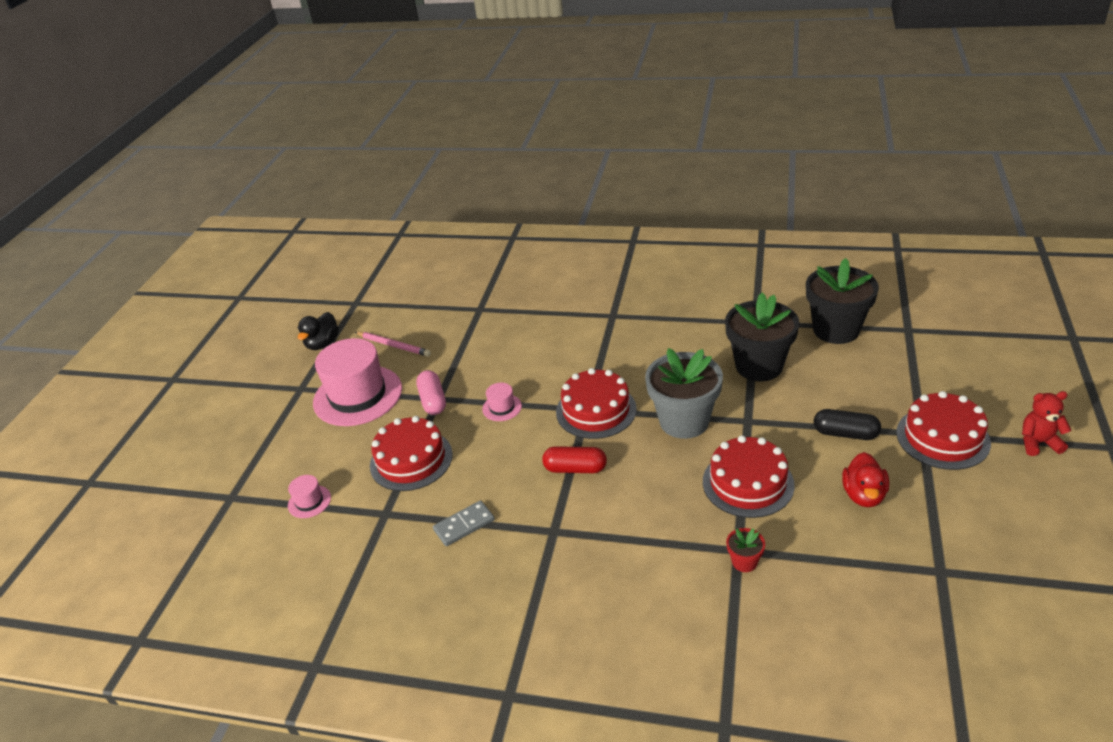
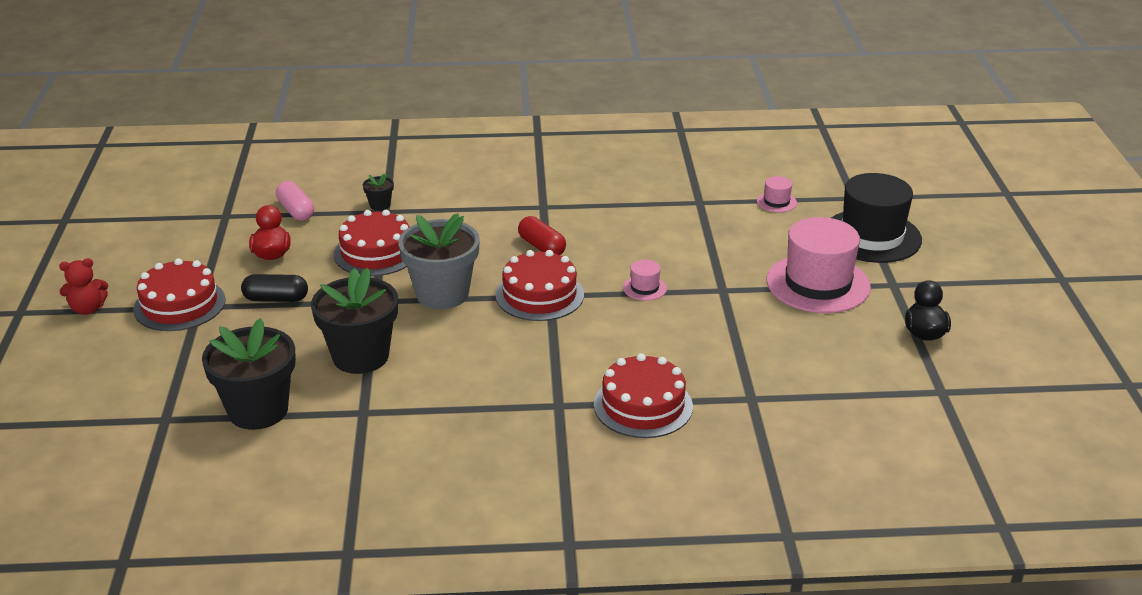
camera: 160 degrees right, 5 degrees down
pink pencil [355,332,431,357] -> none
red cake [370,416,453,491] -> red cake moved to [594,353,693,438]
pink capsule [416,370,446,415] -> pink capsule moved to [276,181,314,221]
grey domino [433,500,495,546] -> none
red capsule [542,446,607,473] -> red capsule turned 60 degrees clockwise [518,216,566,255]
red flower pot [726,528,765,572] -> black flower pot [363,173,394,211]
none -> black hat [831,173,922,263]

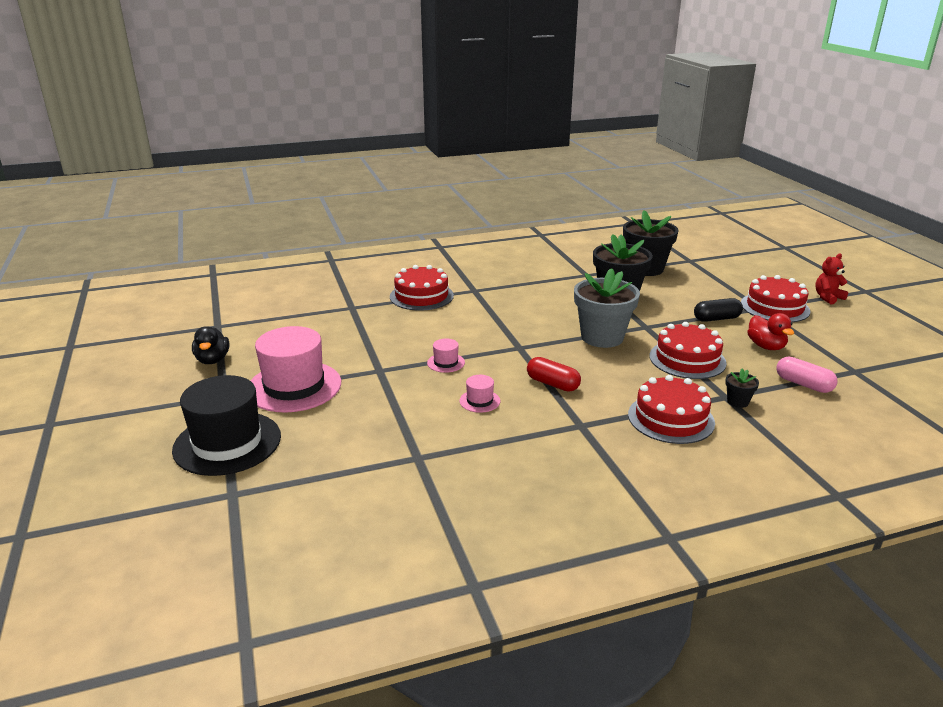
camera: 165 degrees right, 5 degrees down
red cake [495,250,584,321] -> red cake moved to [628,375,715,444]
pink hat [757,176,797,212] -> pink hat moved to [459,375,501,413]

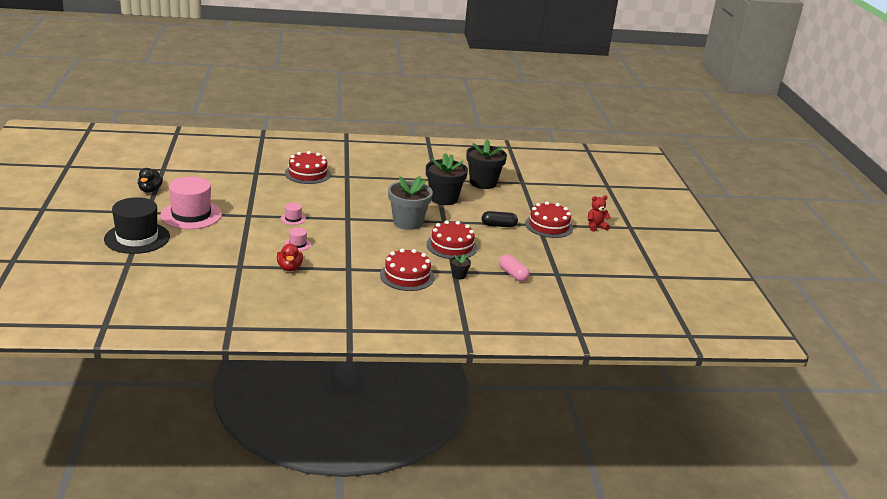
camera: 10 degrees right, 0 degrees up
red capsule [527,357,581,392] -> none
red duck [747,313,794,350] -> red duck moved to [277,243,303,271]

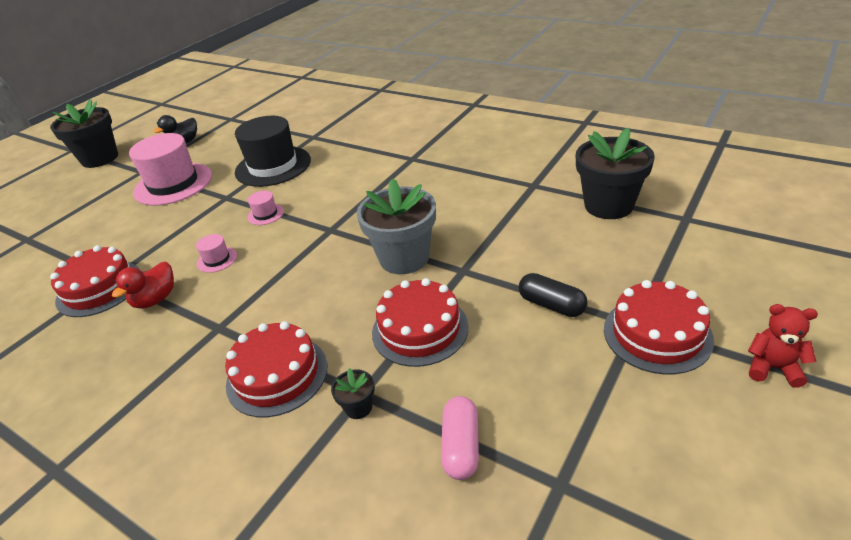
camera: 45 degrees right, 10 degrees up
black hat [104,197,170,254] -> black hat moved to [235,116,311,187]
red cake [285,151,331,184] -> red cake moved to [50,245,140,317]
black flower pot [426,153,468,205] -> black flower pot moved to [50,99,118,168]

